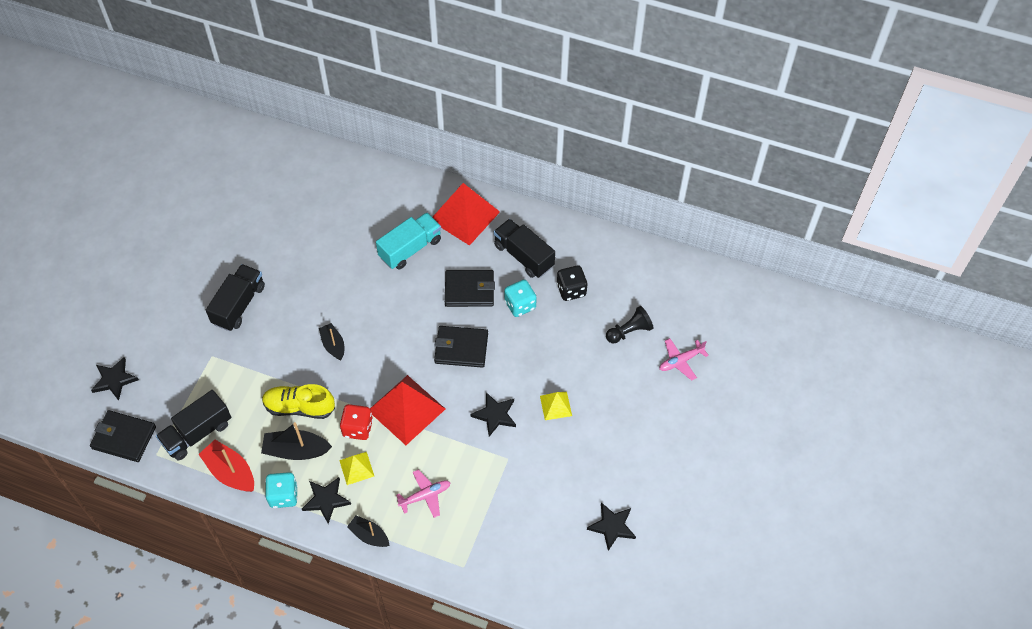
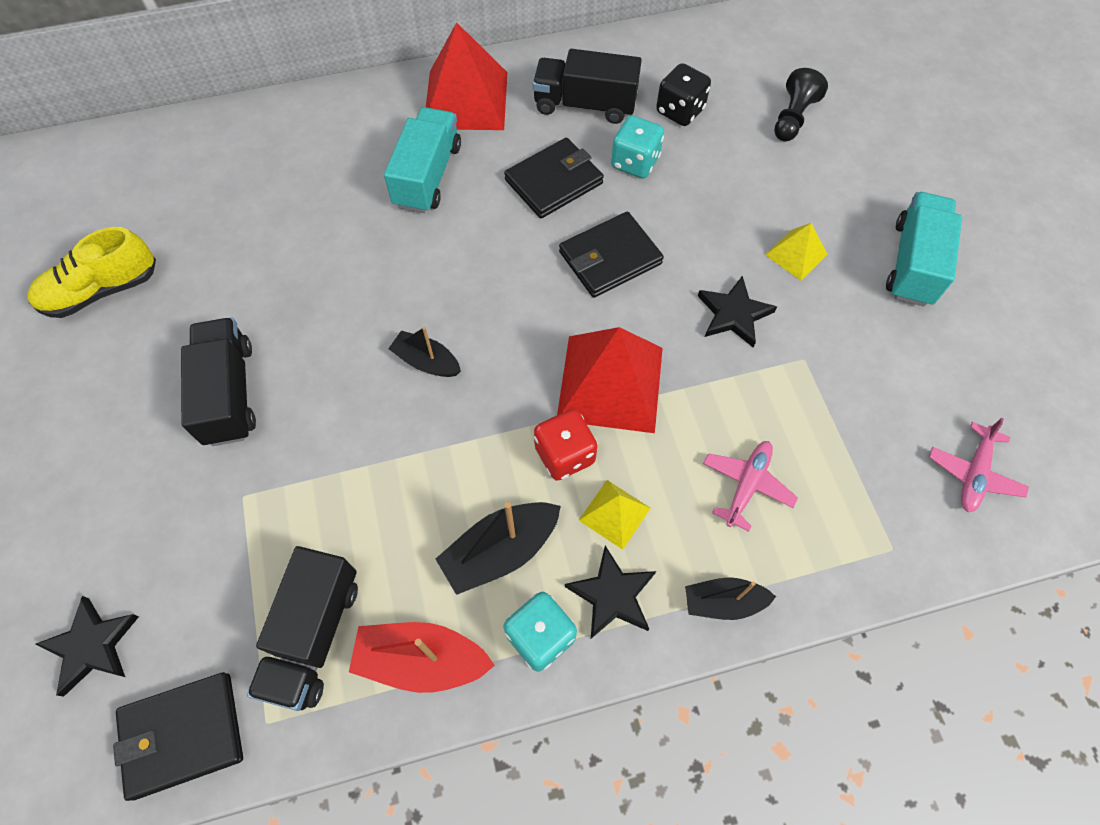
camera: 35 degrees left, 5 degrees up
yellow shoe [262,384,335,419] -> yellow shoe moved to [27,227,156,318]
black star [587,503,636,551] -> none
pink plane [659,338,709,381] -> pink plane moved to [929,418,1029,512]
none -> turquoise truck [886,192,962,306]

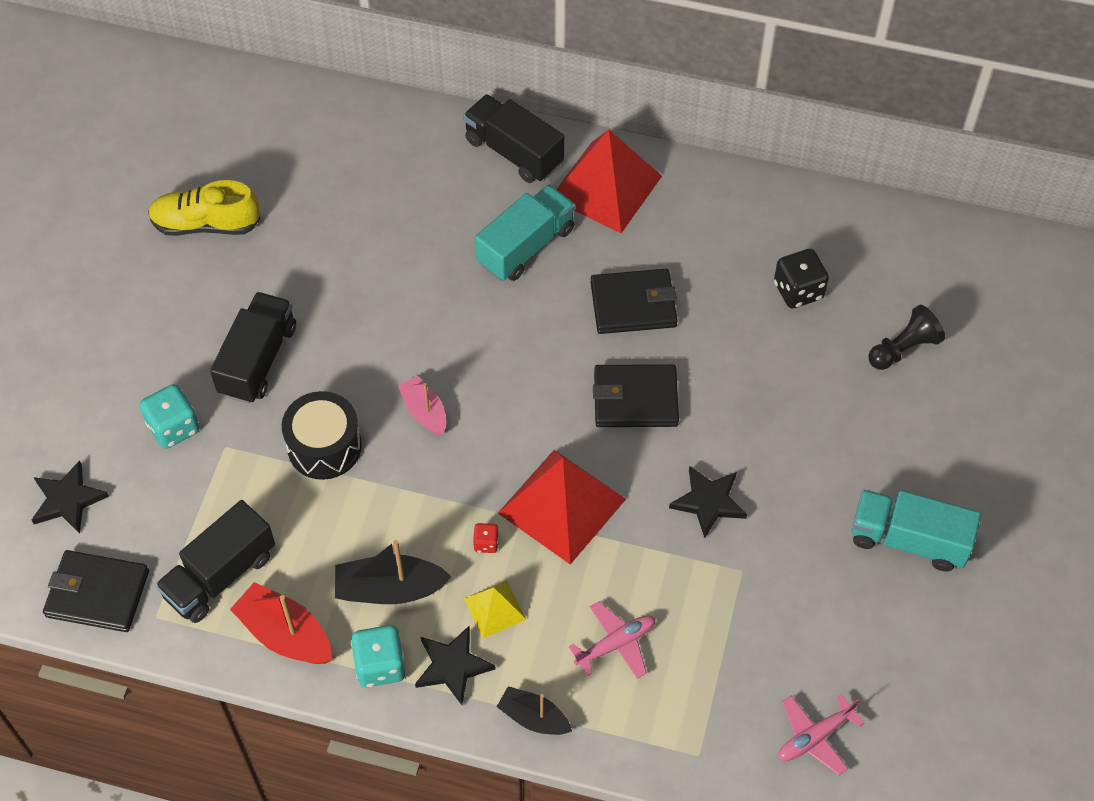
camera: 30 degrees right, 5 degrees down
black boat [388,327,461,377] -> pink boat [398,376,446,436]
black truck [533,49,642,124] -> black truck moved to [463,94,564,183]
red dice [534,409,598,481] -> red dice [473,523,499,553], size x0.52
turquoise dice [611,115,664,178] -> turquoise dice moved to [140,384,199,449]
yellow pyramid [765,223,828,281] -> none
turquoise truck [886,192,962,306] -> turquoise truck turned 120 degrees counterclockwise [852,490,981,571]
none -> black drum [282,391,362,480]

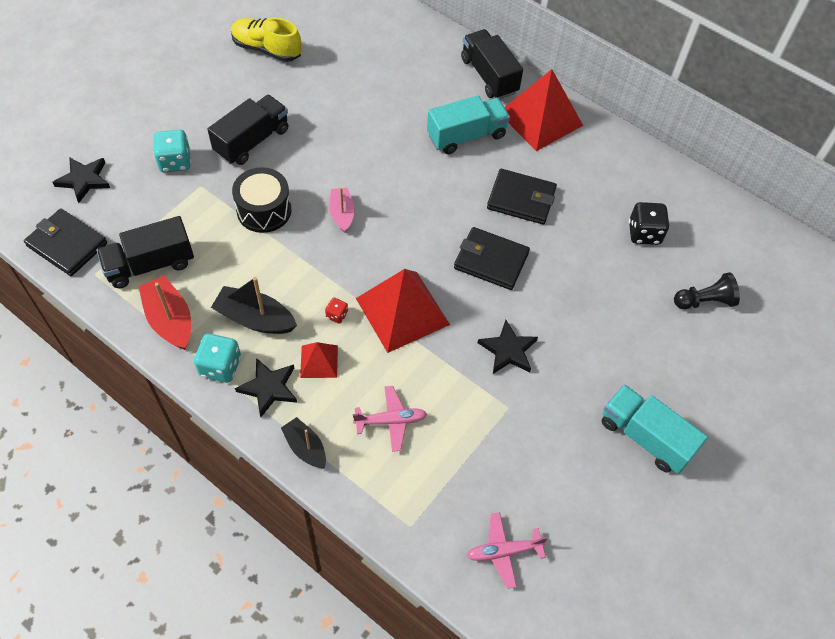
camera: 20 degrees right, 0 degrees up
yellow pyramid [464,580,527,638] -> red pyramid [300,342,338,378]

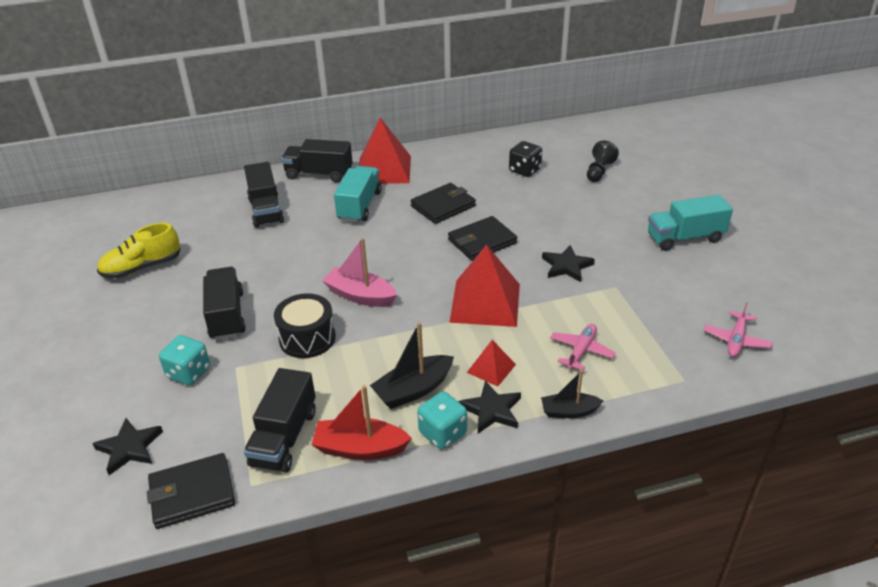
camera: 50 degrees left, 20 degrees down
red dice [325,298,348,324] -> none
pink boat [329,187,355,233] -> pink boat [322,238,397,307], size x1.53
none -> black truck [244,162,284,228]

